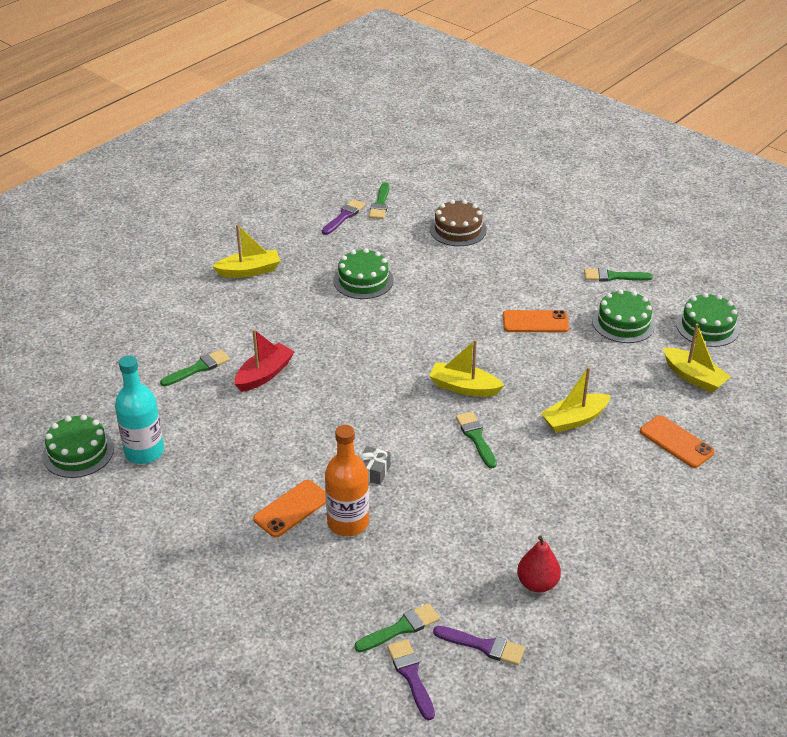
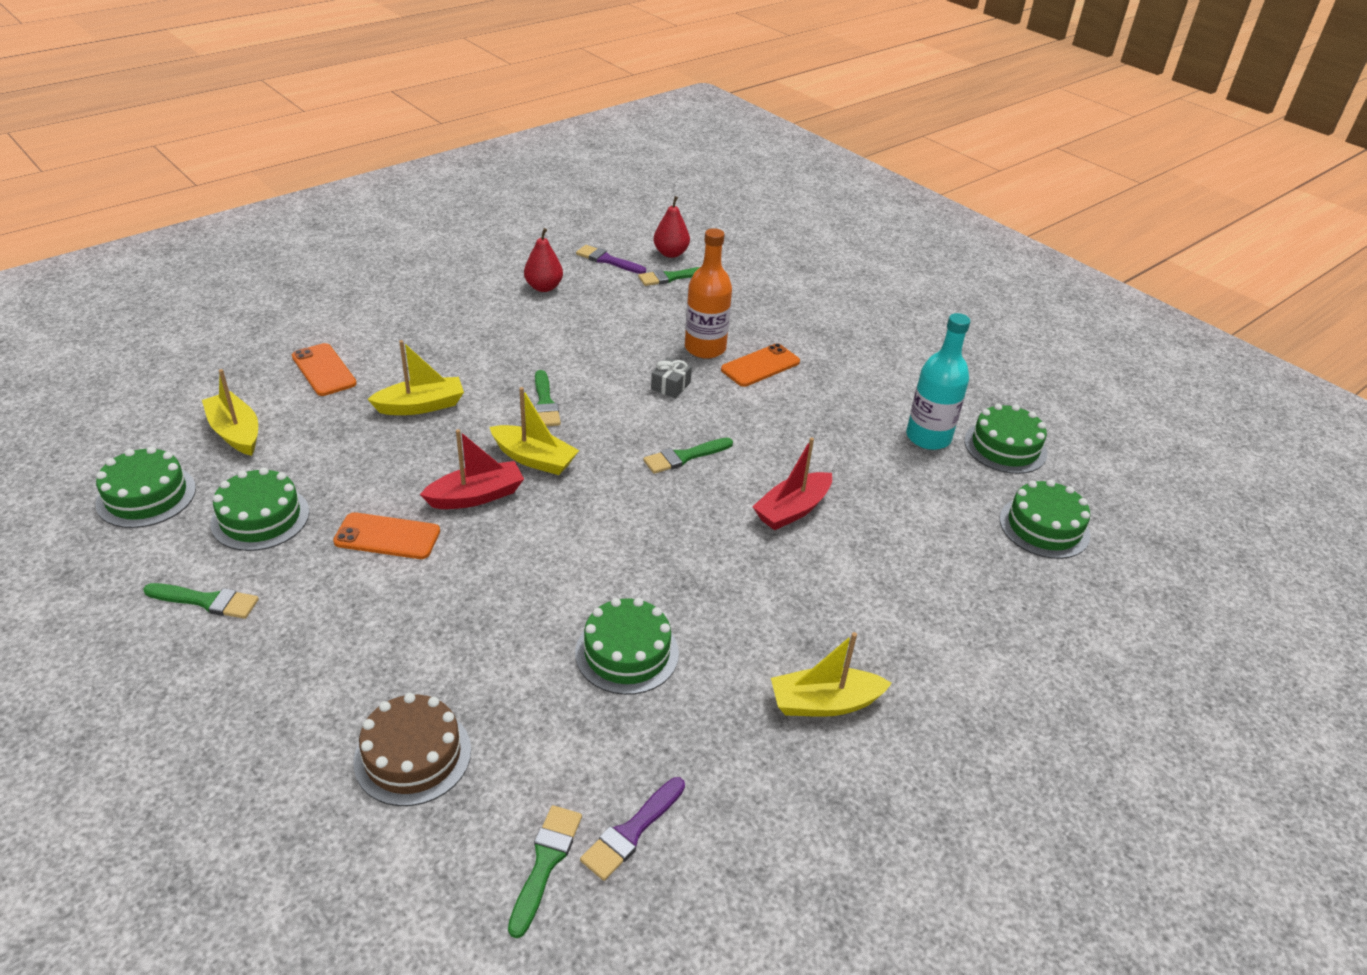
camera: 175 degrees left, 0 degrees up
green brush [160,349,230,386] -> green brush moved to [643,437,733,474]
purple brush [387,639,435,720] -> red pear [654,196,690,258]
none -> red boat [420,429,524,509]
none -> green cake [1000,480,1090,559]

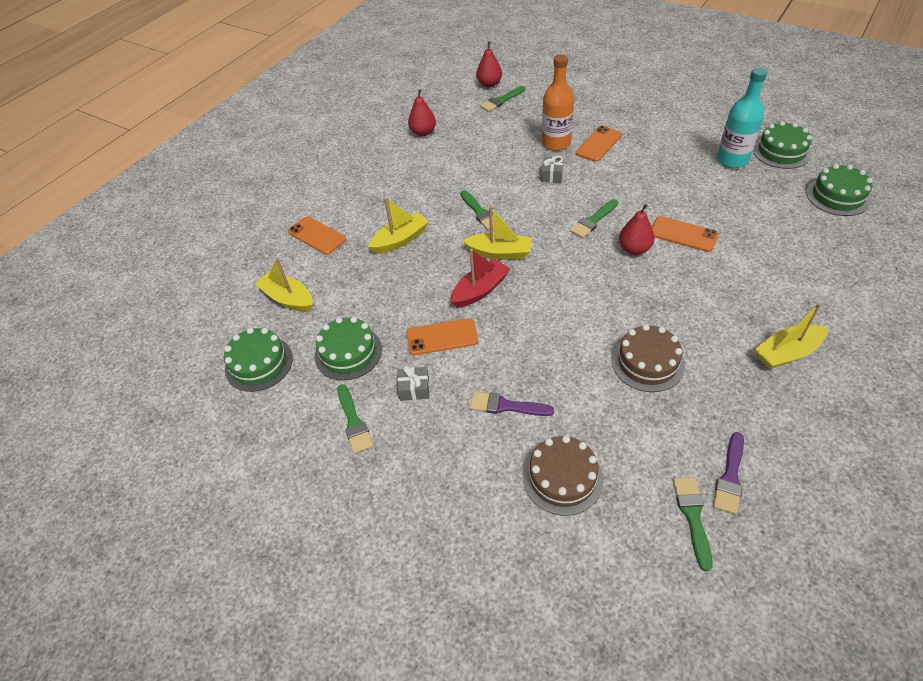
camera: 10 degrees left, 10 degrees up
green brush [143,583,259,619] -> green brush turned 75 degrees clockwise [337,384,373,454]
green cake [575,598,679,695] -> brown cake [612,324,685,392]
purple brush [576,245,646,274] -> purple brush moved to [470,392,554,416]
red boat [752,437,832,530] -> orange phone [652,216,719,252]
none -> grey gift [397,366,429,401]
none -> red pear [619,204,655,255]

